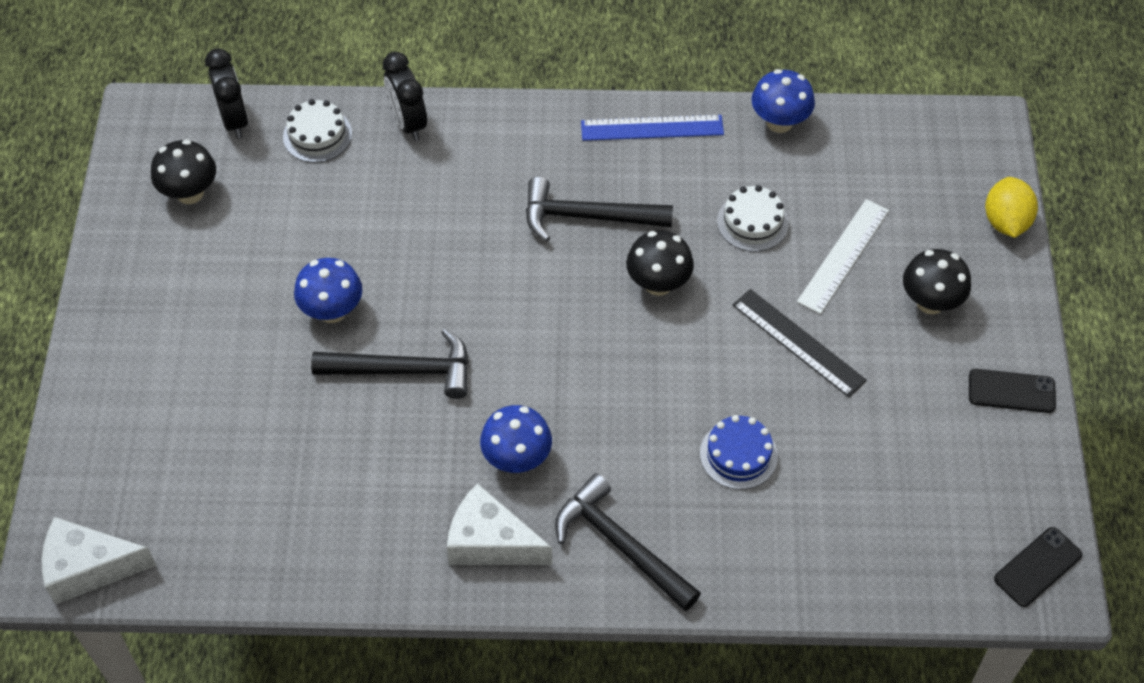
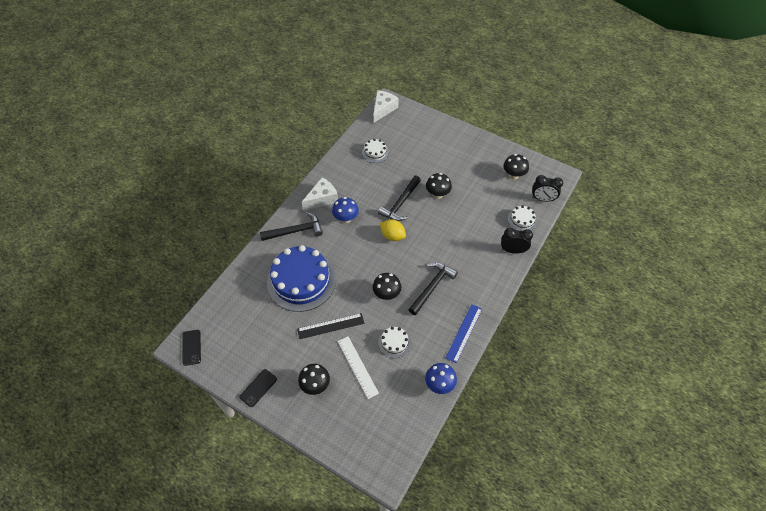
camera: 120 degrees right, 0 degrees up
blue mushroom [294,258,362,323] -> black mushroom [426,173,452,199]
blue cake [700,415,778,490] -> blue cake [267,245,336,312], size x2.23
yellow lemon [985,177,1038,238] -> yellow lemon moved to [380,219,406,241]
none -> white cake [362,139,389,163]

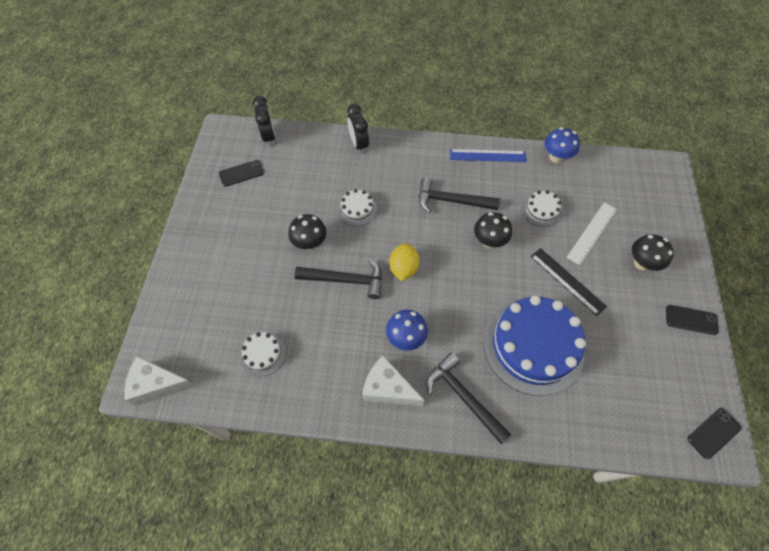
camera: 115 degrees left, 5 degrees up
black mushroom [503,154,529,180] -> black phone [219,160,264,187]
white cake [507,205,537,231] -> white cake moved to [338,189,377,226]

